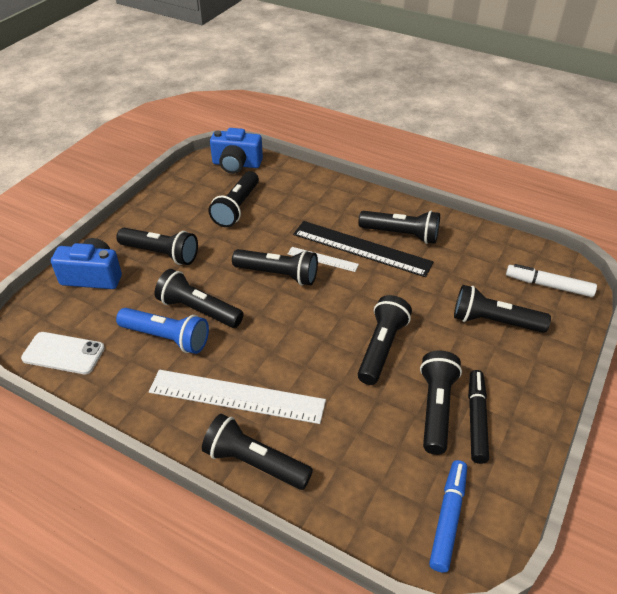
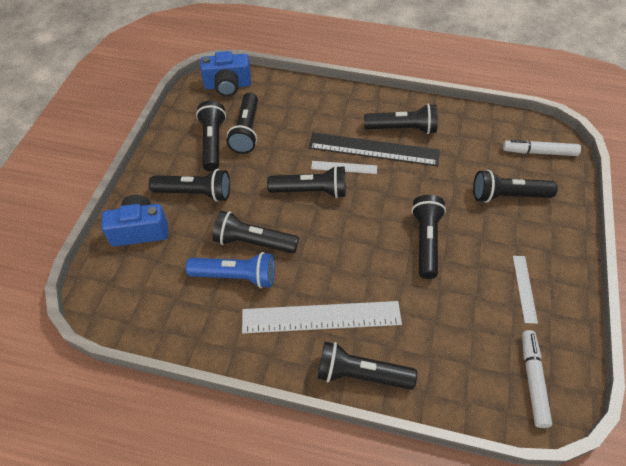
camera: 15 degrees left, 10 degrees up
white phone [21,332,105,374] -> none
black flashlight [420,351,462,455] -> black flashlight moved to [196,100,226,172]
blue marker [429,460,467,573] -> white marker [522,330,552,428]
black marker [468,370,489,464] -> white ruler [513,256,538,324]

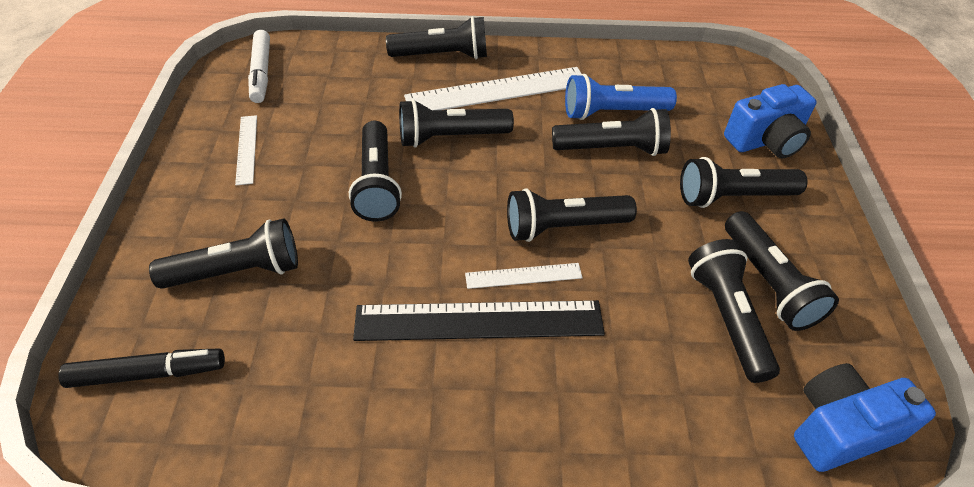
camera: 165 degrees right, 5 degrees down
black flashlight [364,104,438,134] -> black flashlight moved to [399,99,514,147]
white marker [503,140,581,156] -> black marker [58,348,225,388]

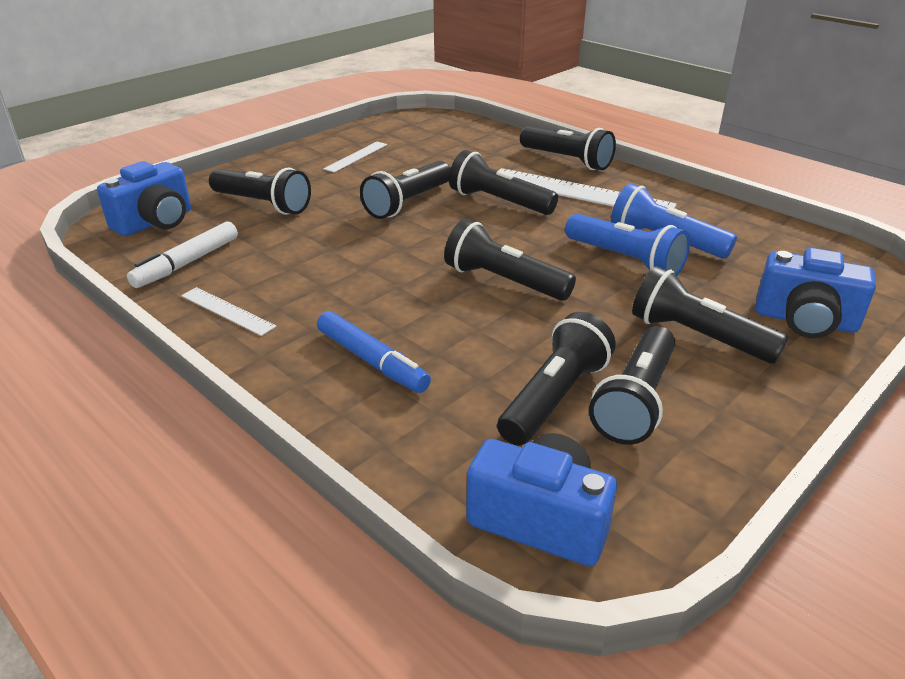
camera: 45 degrees right, 15 degrees down
black marker [58,348,225,388] -> blue camera [97,161,191,236]
white marker [248,30,270,103] -> white marker moved to [127,221,238,288]
black ruler [353,300,605,341] -> none
white ruler [465,263,583,289] -> white ruler moved to [181,287,277,336]
black flashlight [552,108,671,156] -> blue flashlight [565,214,690,275]
none -> blue marker [317,311,431,393]

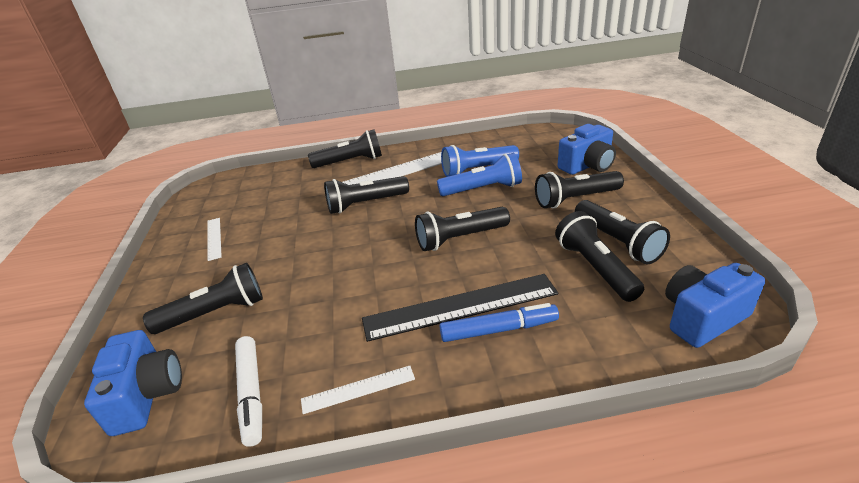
camera: 50 degrees left, 0 degrees up
black flashlight [360,161,451,219] -> none
none -> black ruler [362,274,558,342]

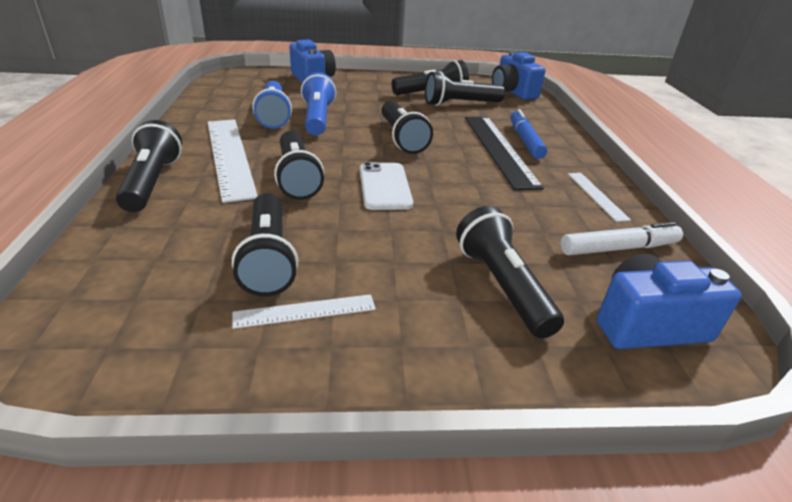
camera: 90 degrees left, 0 degrees up
black flashlight [535,171,624,208] -> black flashlight moved to [232,193,298,297]
none -> white phone [360,162,413,210]

